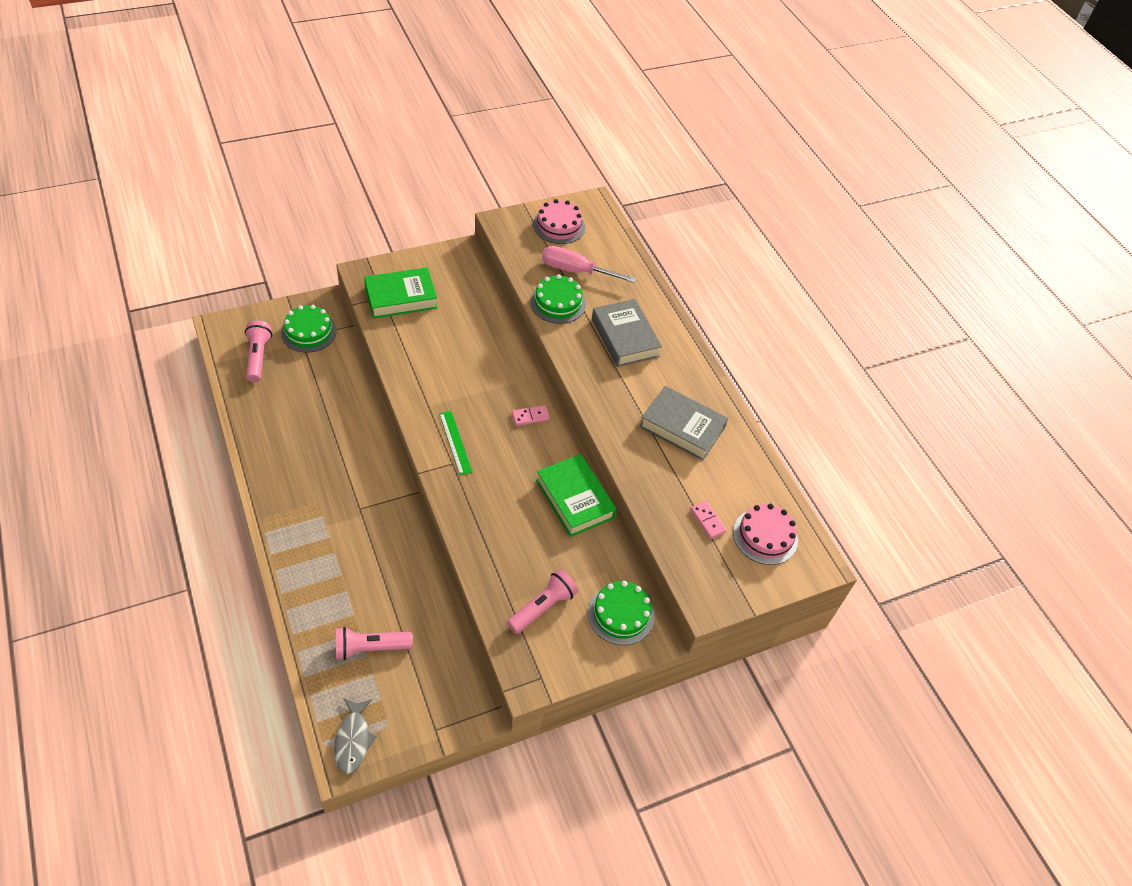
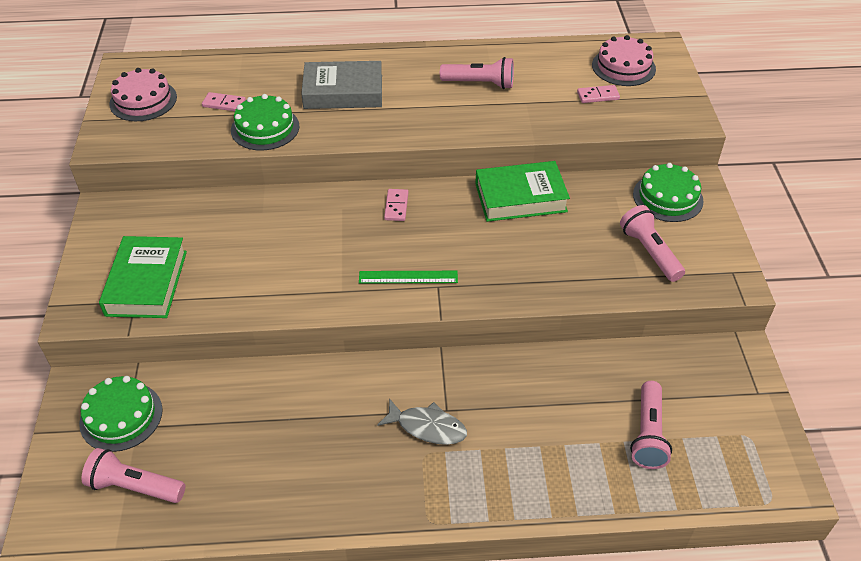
camera: 65 degrees left, 5 degrees down
grey fish [334,698,377,774] -> grey fish moved to [377,398,467,445]
pink screwdriver [542,246,636,283] -> pink domino [202,92,246,111]
grey book [640,386,728,461] -> pink flashlight [440,57,514,89]

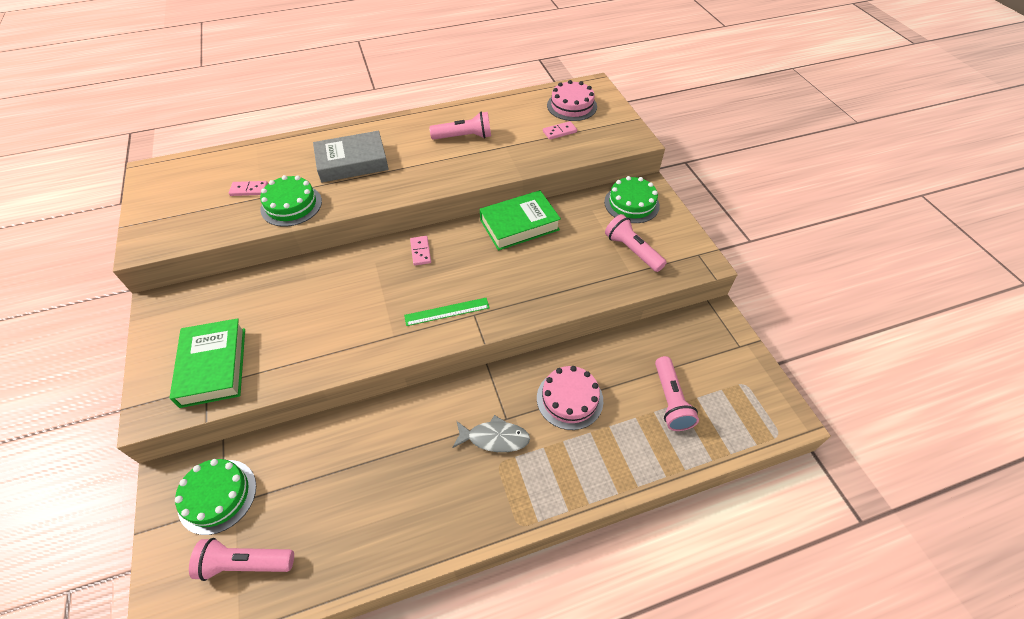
camera: 15 degrees left, 5 degrees up
pink cake [109,68,177,121] -> pink cake moved to [537,366,603,430]

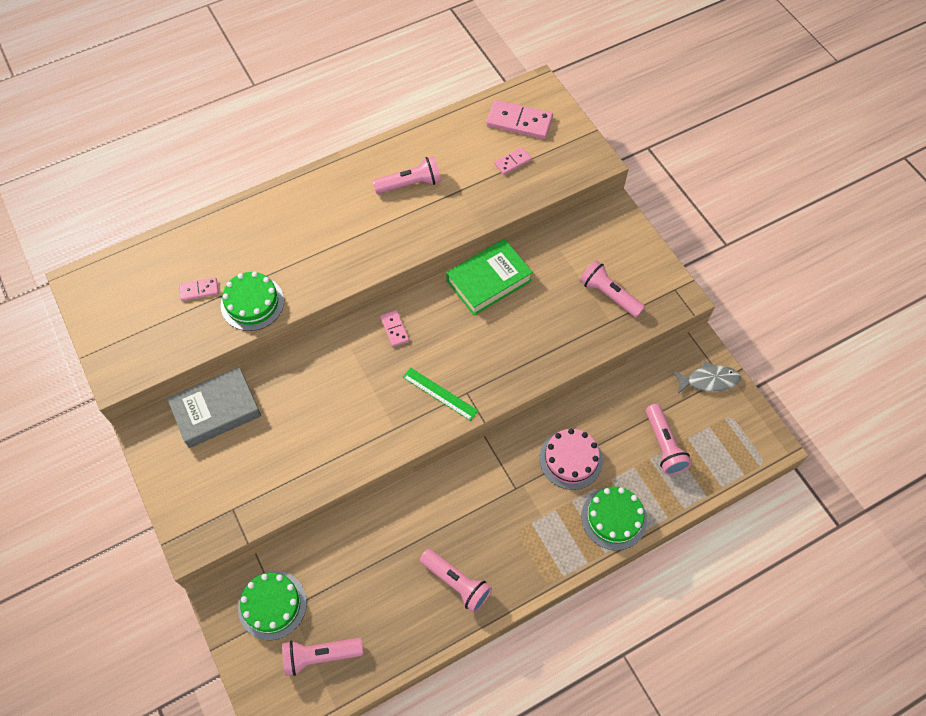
camera: 10 degrees left, 10 degrees up
green book [170,318,245,408] -> none
grey book [313,131,389,182] -> grey book moved to [167,367,261,448]
green ruler [404,298,490,326] -> green ruler turned 60 degrees clockwise [403,367,478,421]
grey fish [452,415,530,452] -> grey fish moved to [673,361,741,394]
pink cake [547,80,597,121] -> pink domino [486,100,553,139]
green cake [604,176,660,223] -> green cake moved to [582,487,647,550]
none -> pink flashlight [420,549,492,613]

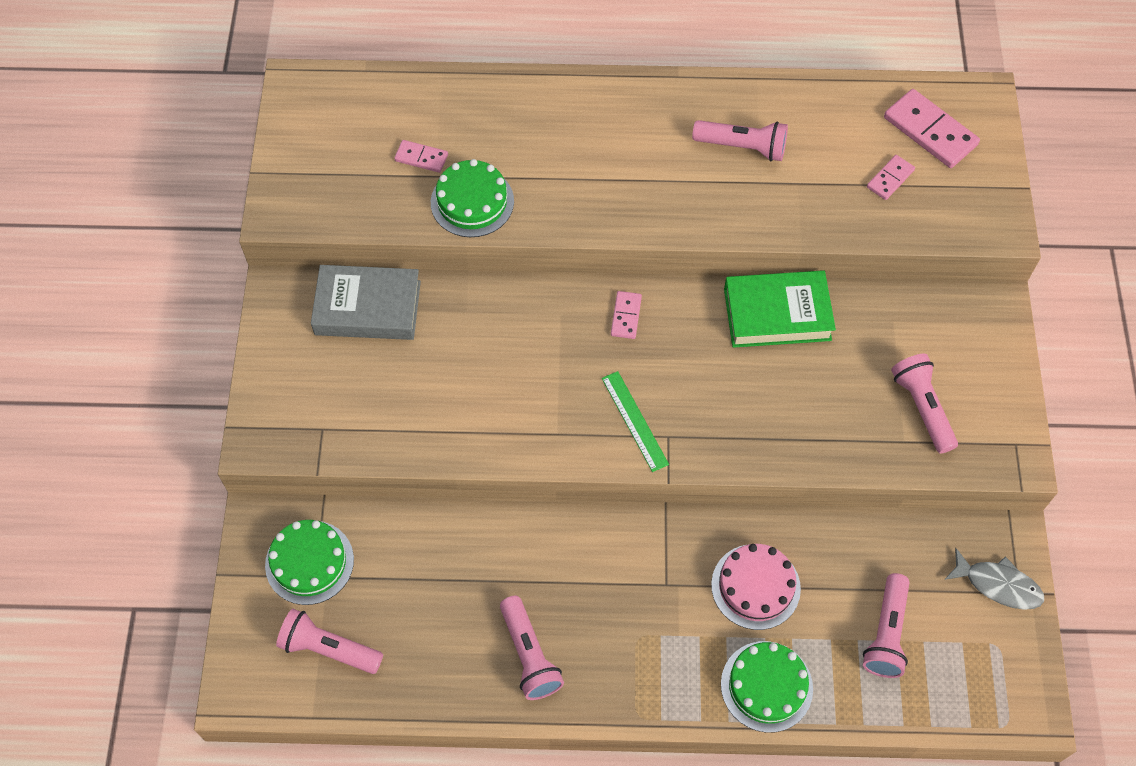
camera: 30 degrees right, 0 degrees up
pink domino [494,147,532,175] -> pink domino turned 45 degrees counterclockwise [867,155,915,200]

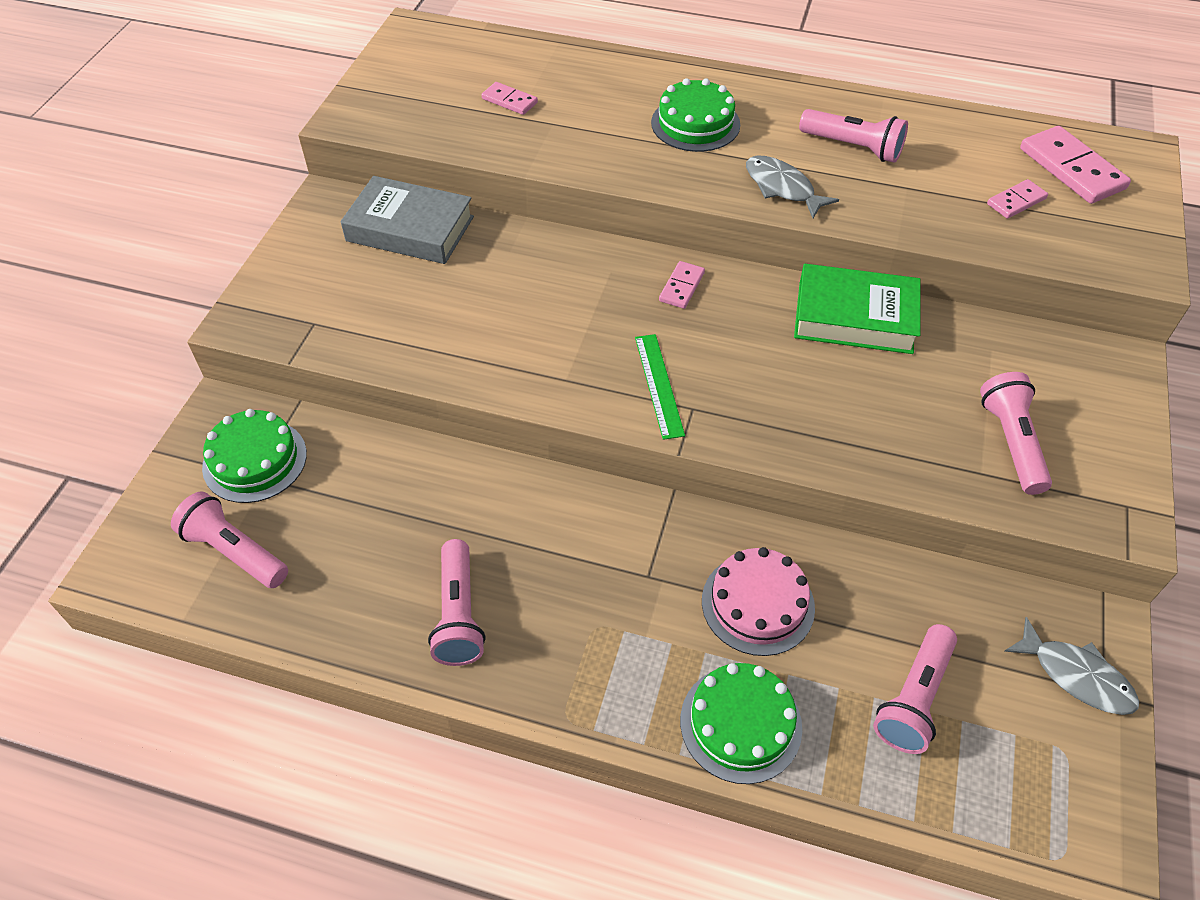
camera: 15 degrees right, 10 degrees down
green cake [431,159,514,237] -> green cake moved to [651,78,740,152]
none -> grey fish [746,156,839,218]

